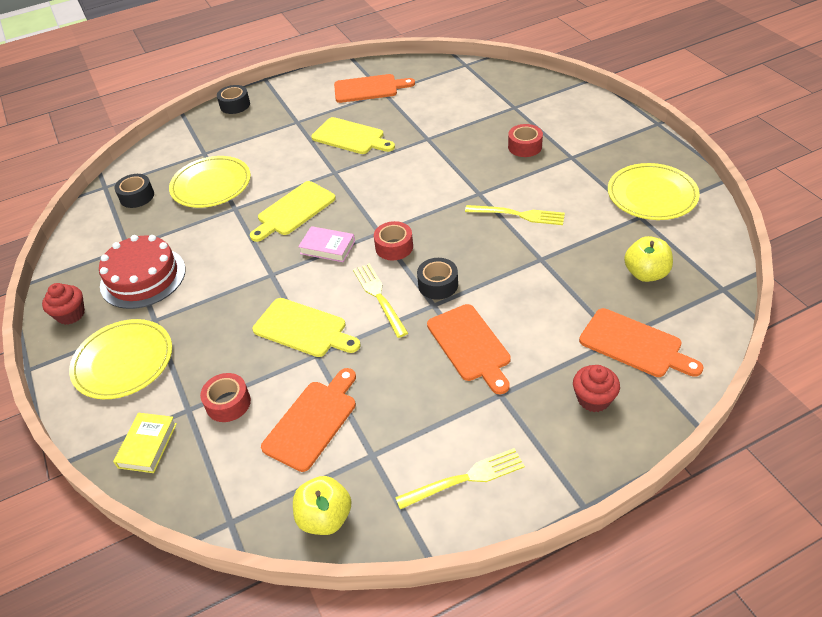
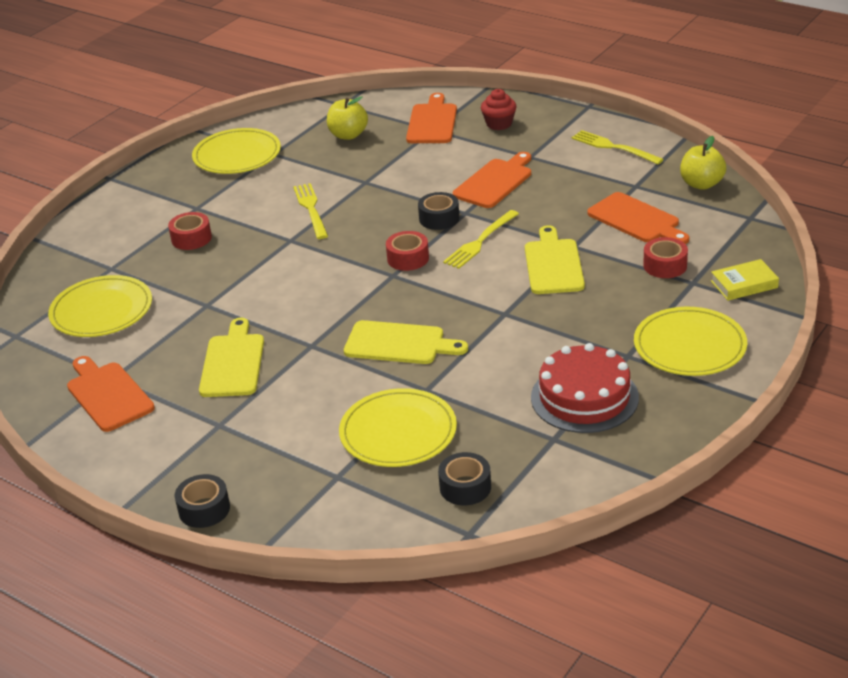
camera: 120 degrees left, 10 degrees down
red cupcake [42,283,85,325] -> none
orange cutting board [261,368,356,472] -> orange cutting board turned 135 degrees counterclockwise [587,192,689,244]
pink book [298,226,355,262] -> none
none -> yellow plate [48,275,152,337]

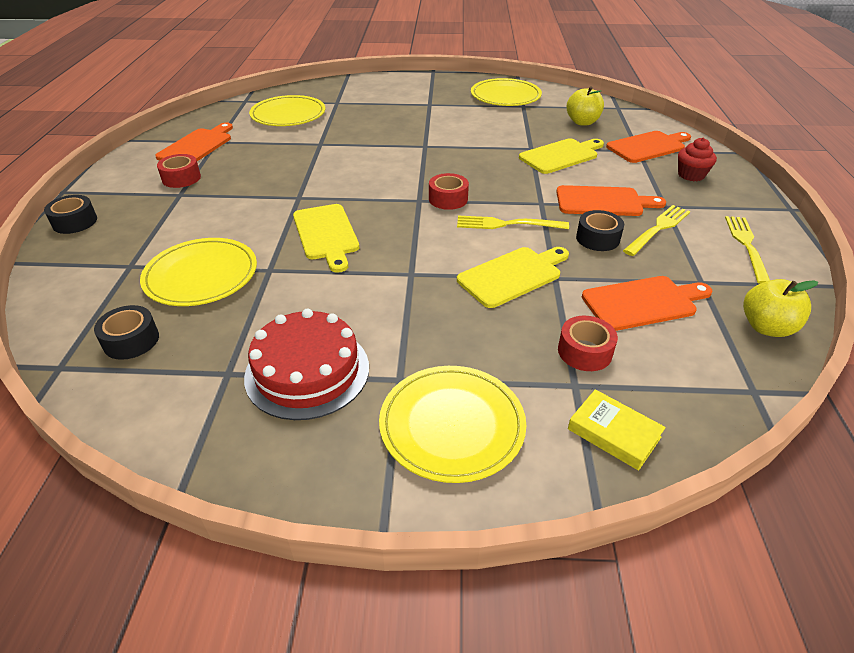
camera: 55 degrees right, 5 degrees up
red tape [168,212,212,250] -> red tape moved to [157,154,201,188]
yellow cutting board [199,318,264,397] -> yellow cutting board moved to [519,138,604,174]
yellow fork [293,183,328,239] -> yellow fork moved to [623,205,690,256]
black tape [418,192,459,230] -> black tape moved to [576,210,624,251]
orange cutting board [587,192,689,244] -> orange cutting board turned 120 degrees counterclockwise [582,276,712,331]

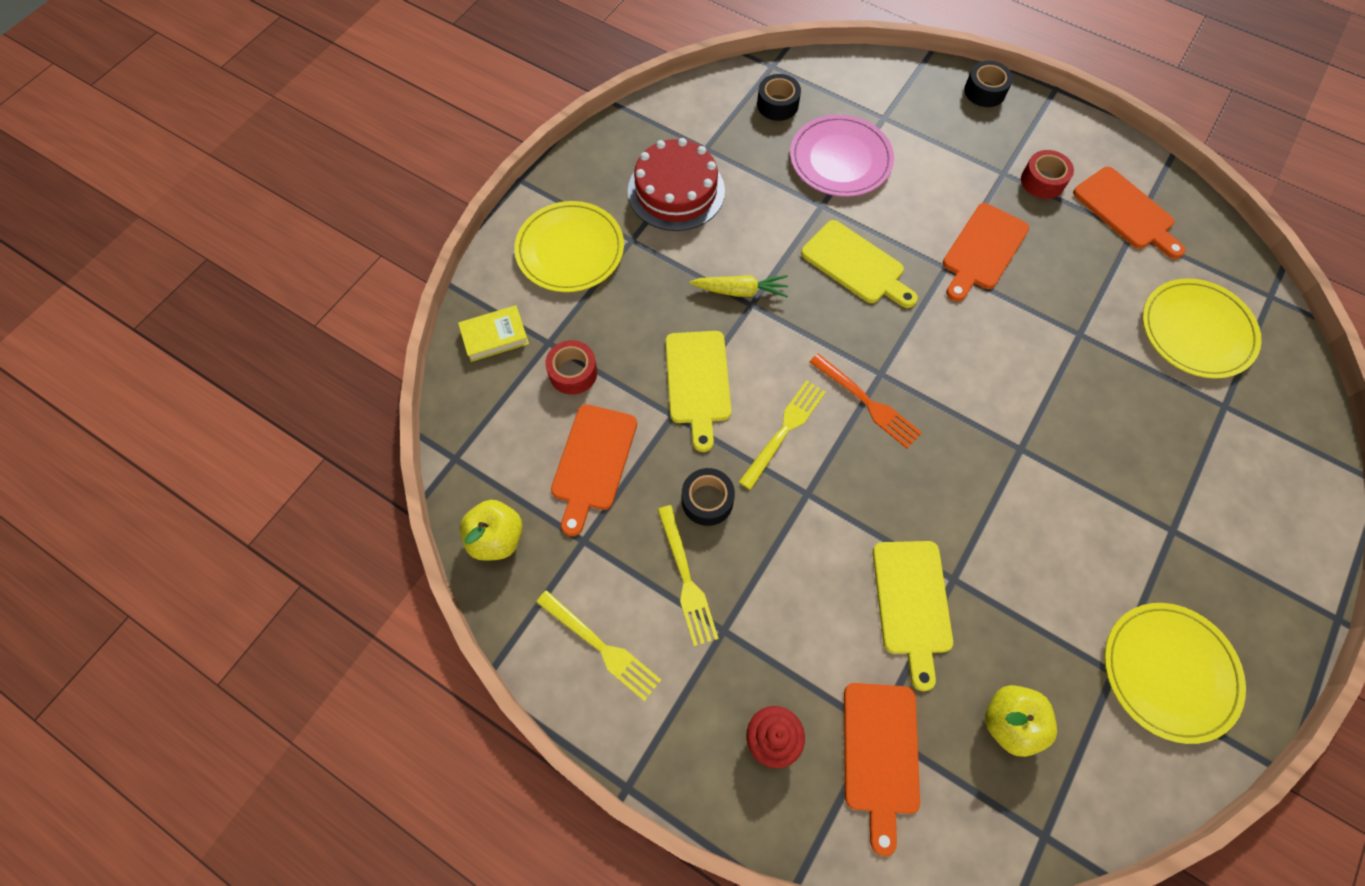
camera: 120 degrees right, 25 degrees up
yellow plate [140,238,257,306] -> pink plate [790,115,894,197]
yellow cutting board [293,204,359,273] -> yellow cutting board turned 150 degrees counterclockwise [801,220,918,308]
red tape [429,173,469,210] -> orange fork [810,354,922,449]
orange cutting board [556,185,666,216] -> orange cutting board moved to [943,203,1029,301]
none -> yellow carrot [690,275,788,298]

